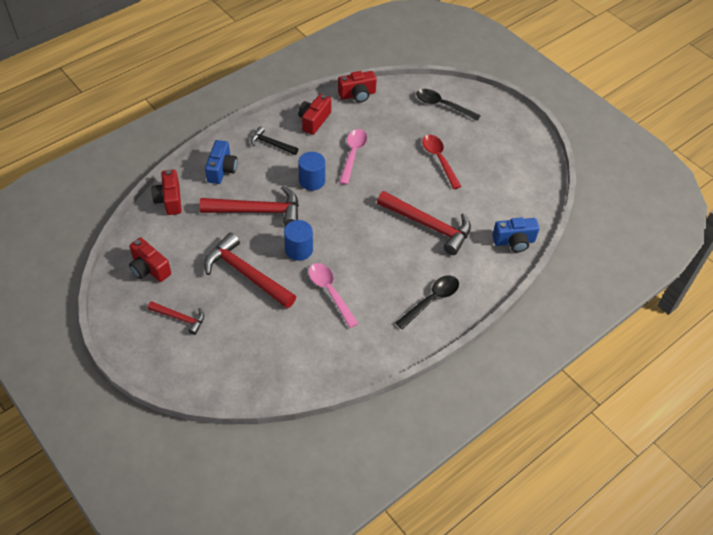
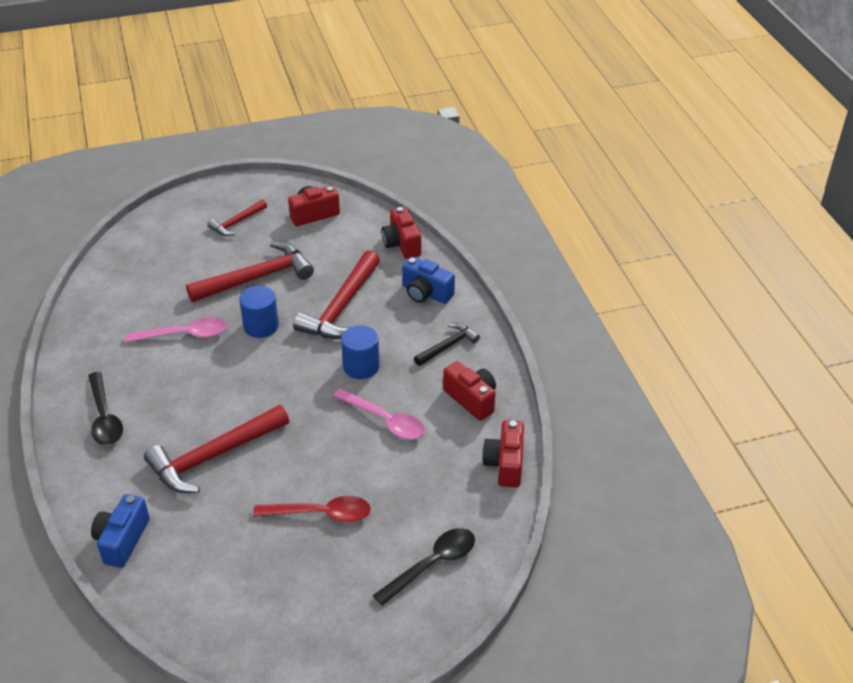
camera: 115 degrees right, 10 degrees down
red camera [151,170,182,215] -> red camera turned 120 degrees counterclockwise [381,207,421,259]

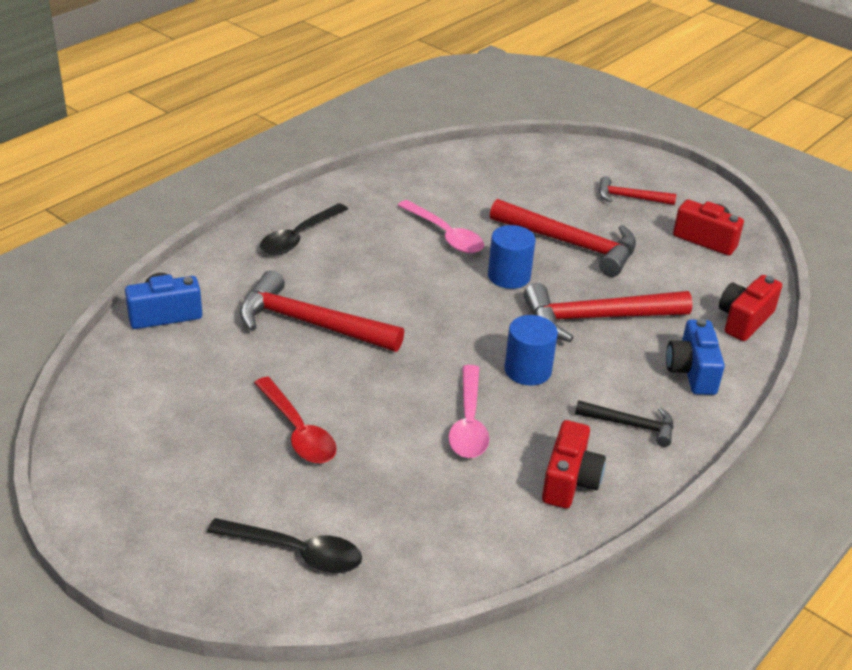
camera: 55 degrees right, 5 degrees down
red camera [482,420,524,487] -> none

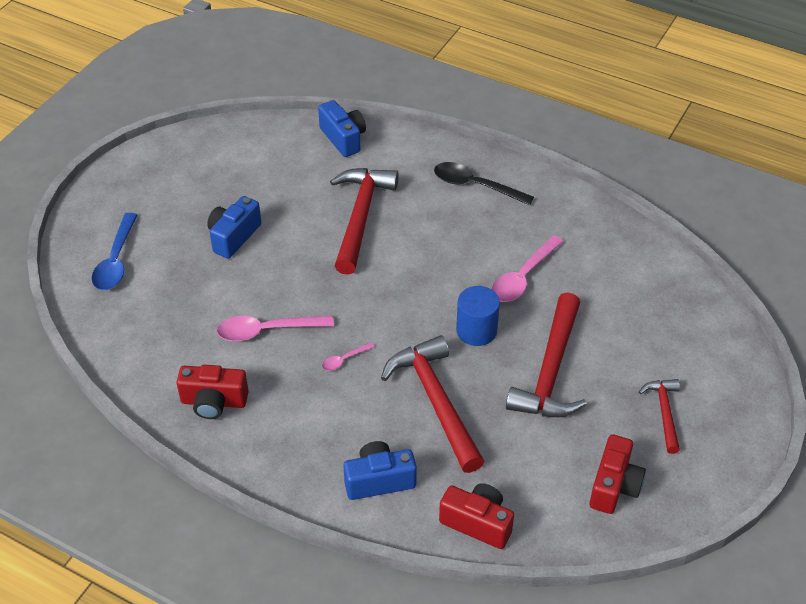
camera: 80 degrees right, 10 degrees up
black spoon [207,518,362,573] -> blue spoon [92,213,137,290]
red spoon [254,377,337,463] -> blue camera [207,196,261,259]
blue cylinder [504,315,558,385] -> pink spoon [322,342,375,371]
black hammer [575,400,674,447] -> none

